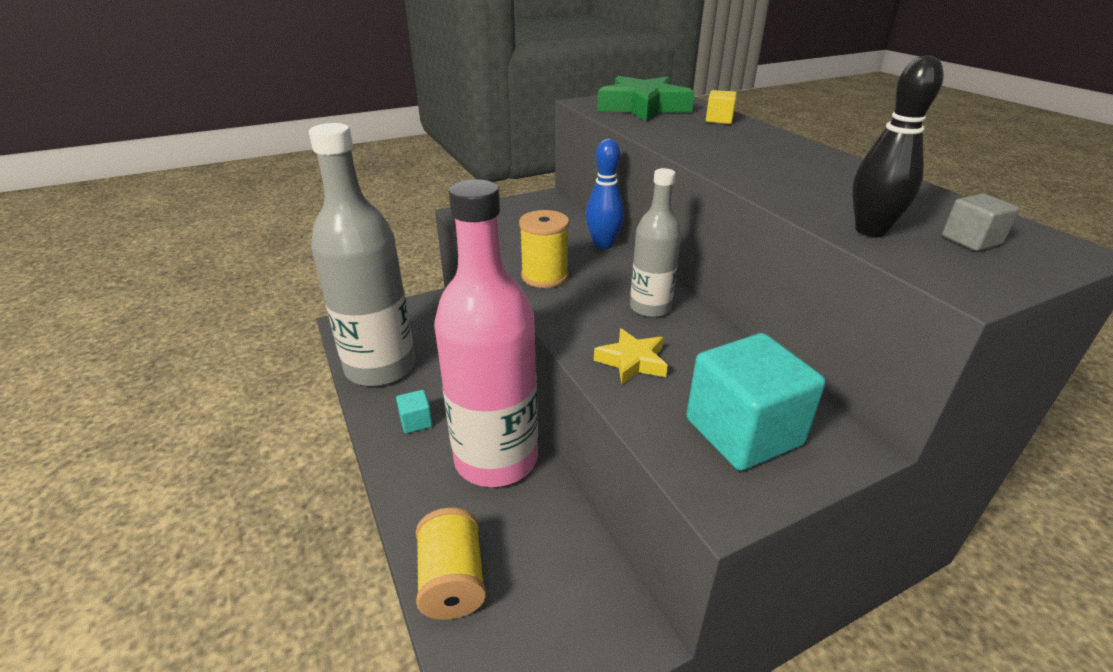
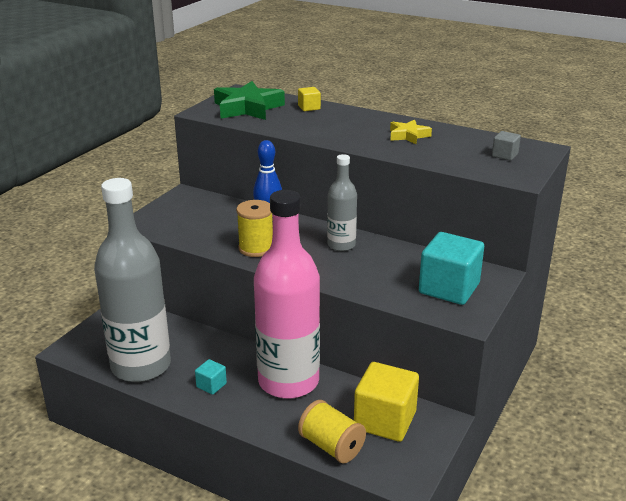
camera: 35 degrees left, 5 degrees down
yellow star [594,328,668,385] -> yellow star moved to [390,120,432,144]
black bowling pin [852,55,944,237] -> none
none -> yellow cube [354,362,419,442]

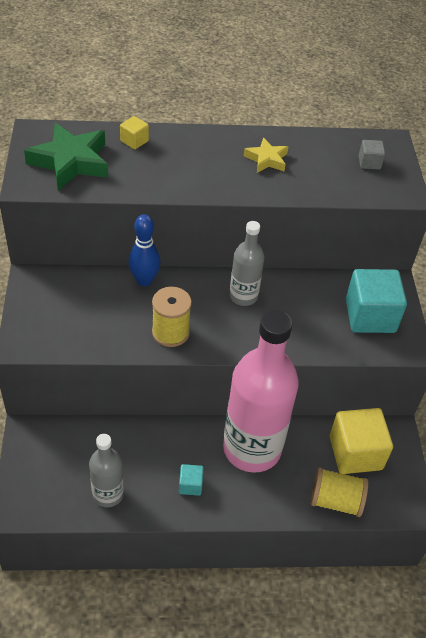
camera: 35 degrees left, 20 degrees up
grey bottle [94,178,171,382] -> grey bottle [89,434,124,507], size x0.50

